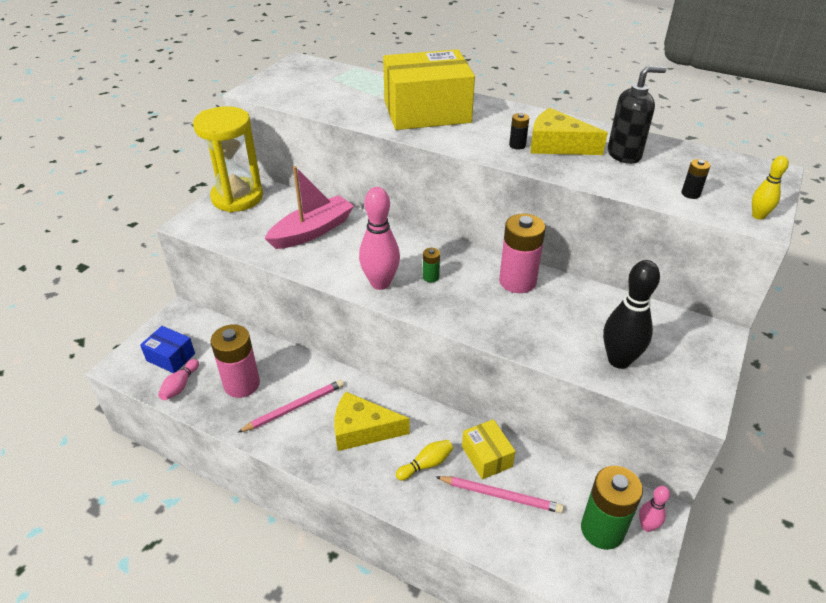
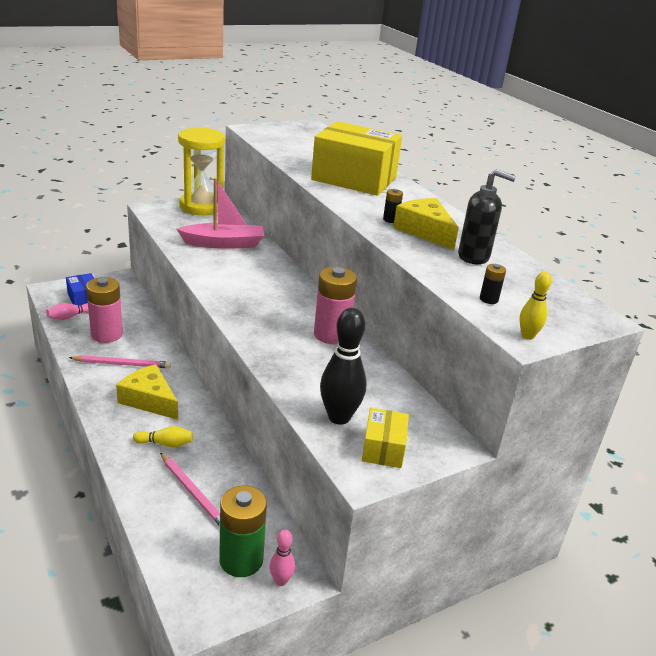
camera: 30 degrees right, 10 degrees down
pink bowling pin [359,187,400,290] -> none
green battery [423,248,440,282] -> none
yellow box [462,419,515,479] -> yellow box moved to [362,408,409,468]

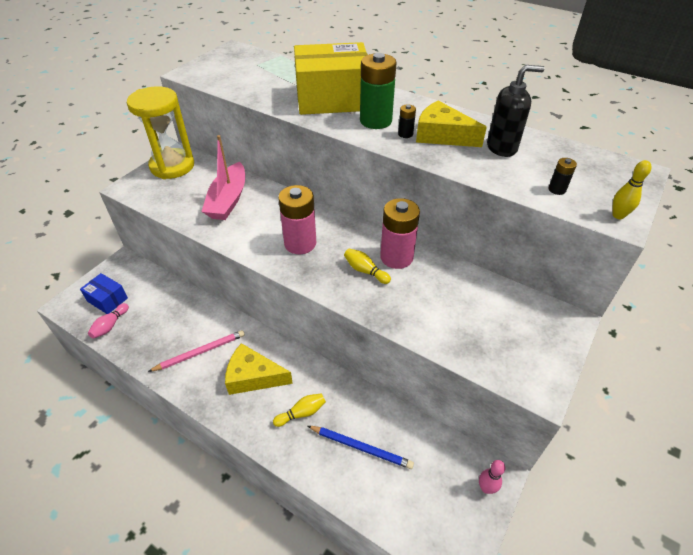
camera: 25 degrees left, 15 degrees up
pink battery [86,277,123,343] -> pink battery moved to [278,185,316,254]
pink pencil [160,453,220,526] -> blue pencil [308,426,414,469]
pink boat [177,178,264,249] -> pink boat turned 135 degrees clockwise [202,135,245,220]
green battery [219,486,267,577] -> green battery moved to [360,53,397,129]
black bowling pin [320,308,366,425] -> none
yellow box [362,408,409,468] -> none
none -> yellow bowling pin [344,249,391,284]

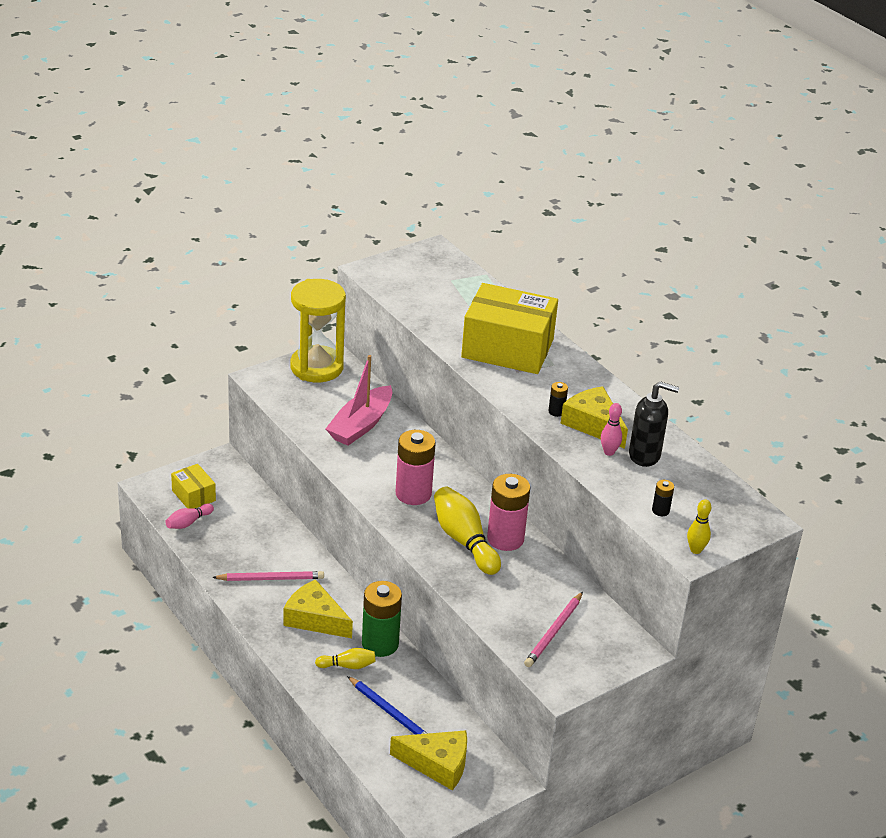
camera: 20 degrees right, 10 degrees down
blue box [80,273,128,314] -> yellow box [171,464,216,509]
yellow bowling pin [344,249,391,284] -> yellow bowling pin [434,486,501,575], size x1.88
green battery [360,53,397,129] -> green battery moved to [362,581,402,657]
pink bowling pin [479,460,505,494] -> pink bowling pin moved to [601,403,622,456]
none -> yellow cheese [390,730,467,791]
none -> pink pencil [524,592,583,667]

